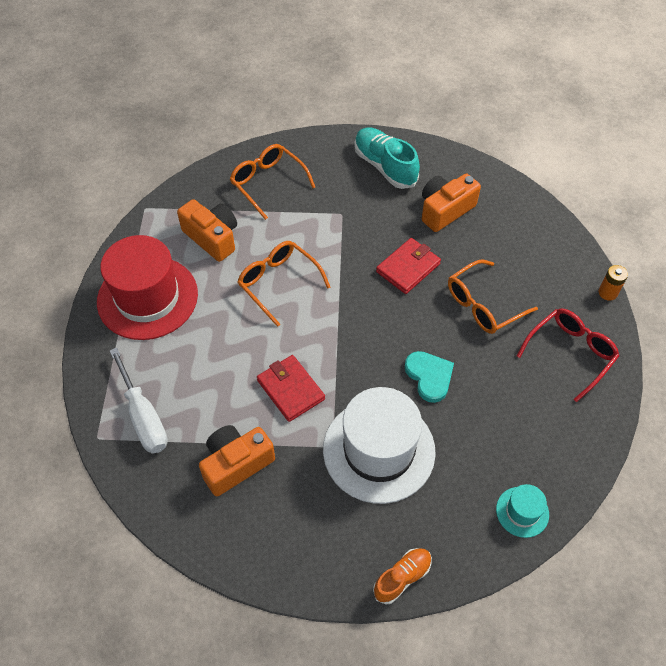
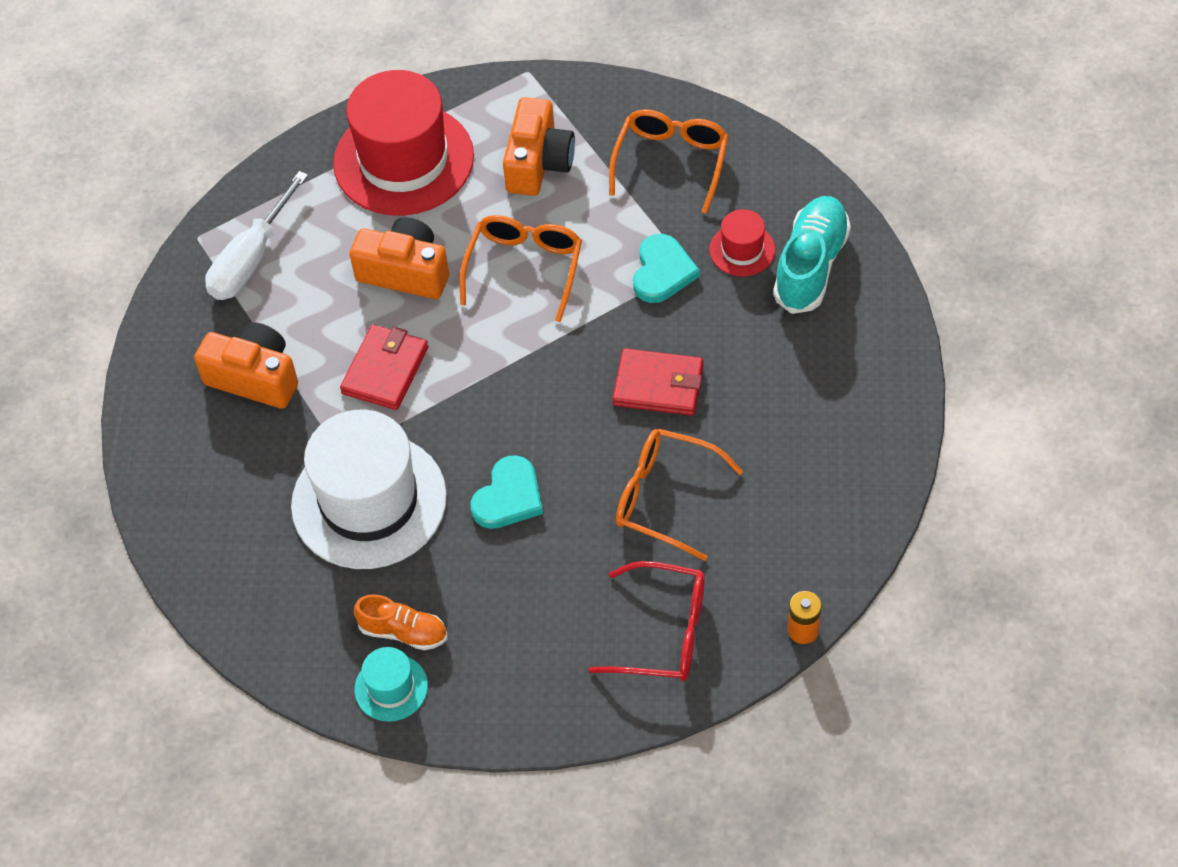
camera: 60 degrees right, 0 degrees up
orange shoe [373,548,432,604] -> orange shoe moved to [354,594,447,650]
orange camera [422,173,481,232] -> orange camera moved to [350,217,449,299]
none -> turquoise heart [633,234,700,303]
none -> red hat [709,209,775,276]

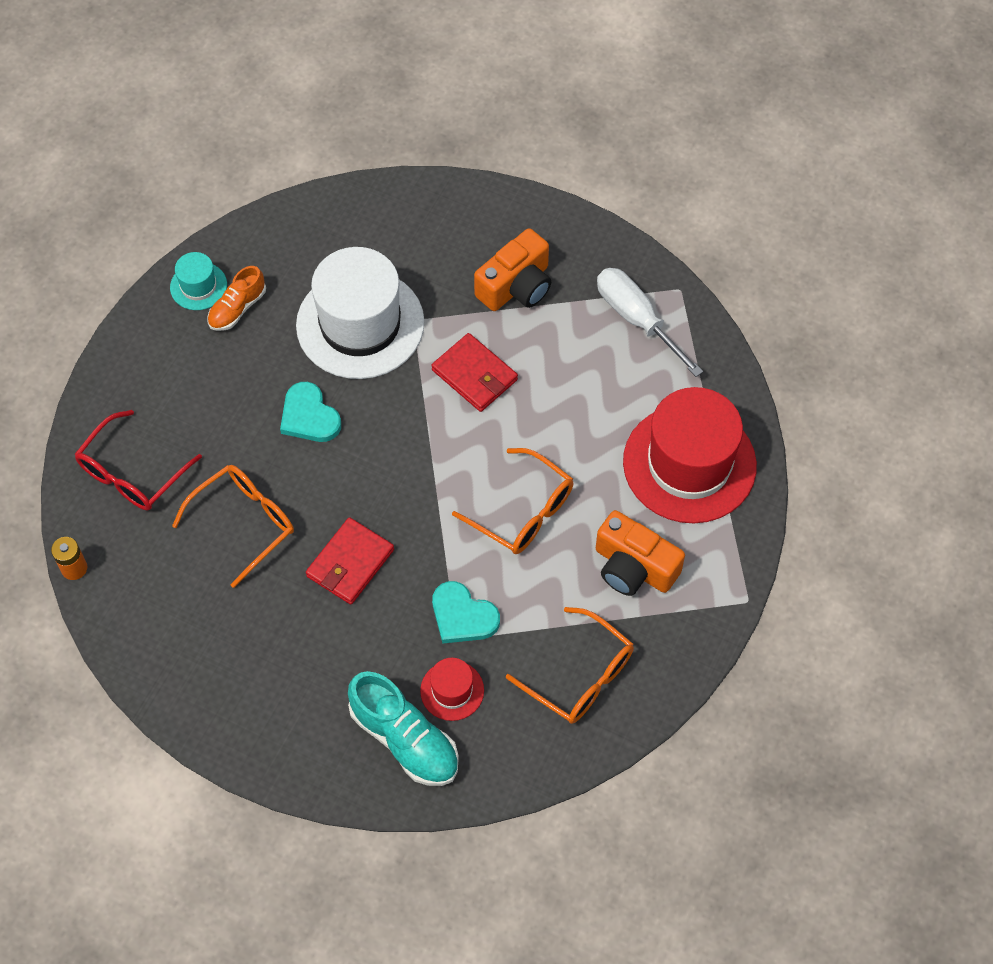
camera: 110 degrees right, 5 degrees up
orange camera [350,217,449,299] -> none

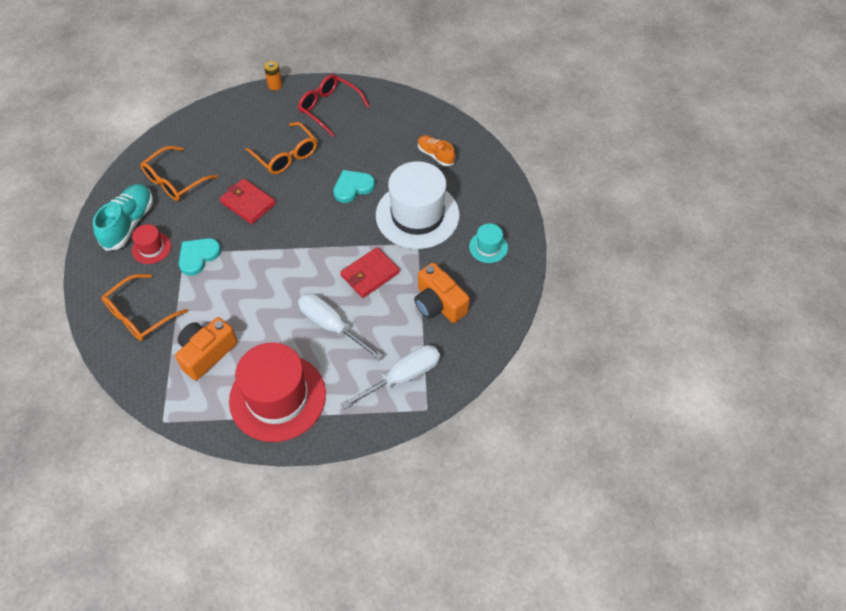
camera: 95 degrees right, 5 degrees down
turquoise hat [170,252,227,310] -> turquoise hat moved to [469,223,508,263]
turquoise shoe [348,671,459,786] -> turquoise shoe turned 150 degrees clockwise [93,184,153,251]
orange glasses [452,448,574,554] -> orange glasses moved to [140,146,218,201]
none -> white screwdriver [298,293,384,360]

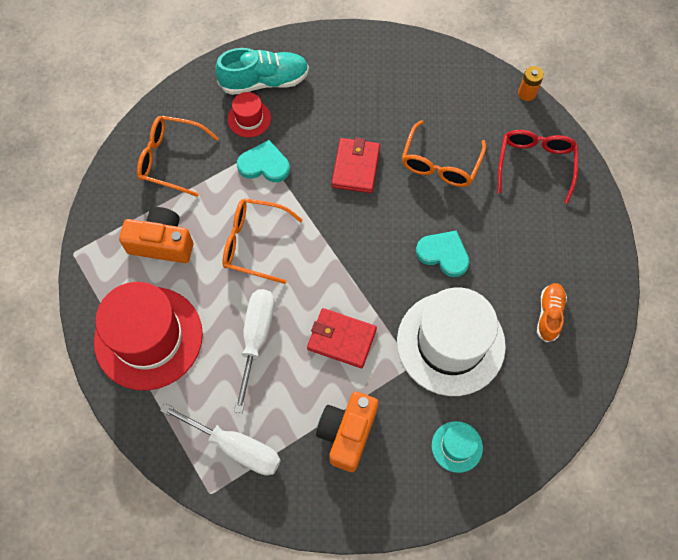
camera: 60 degrees right, 10 degrees up
orange glasses [140,146,218,201] -> orange glasses moved to [223,198,303,284]

